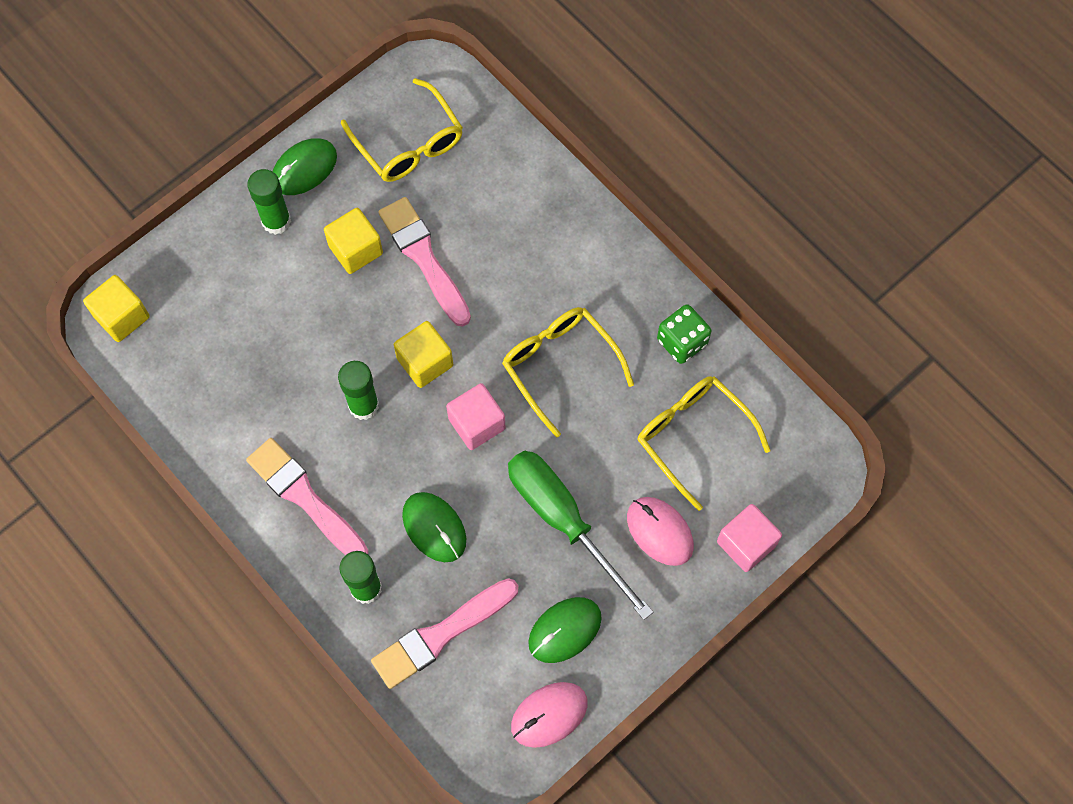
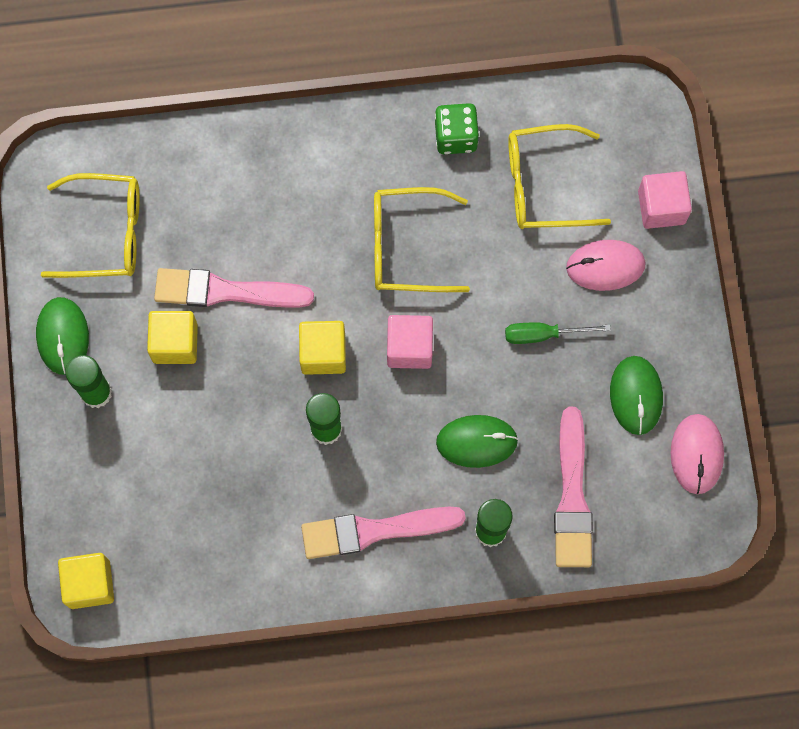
camera: 55 degrees left, 5 degrees up
green screwdriver [508,451,653,620] -> green screwdriver [505,323,611,344], size x0.51

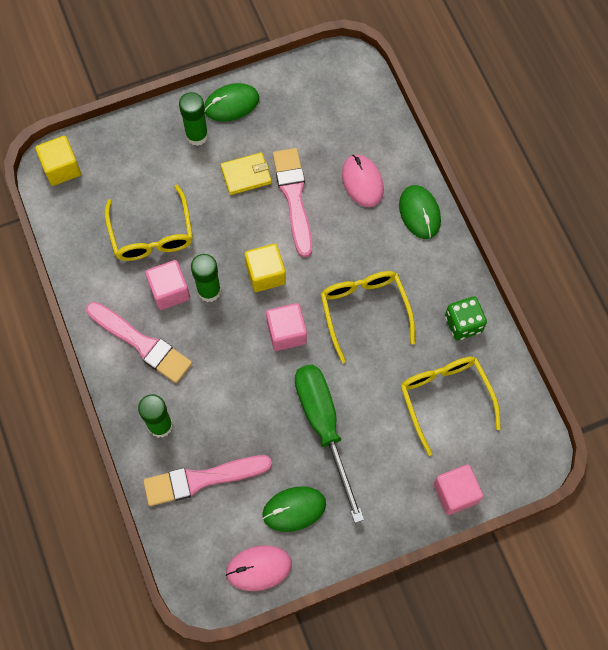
camera: 75 degrees right, 5 degrees down
yellow glasses [41,173,140,278] -> yellow glasses moved to [105,185,193,261]
yellow cube [147,311,198,364] -> yellow wallet [220,152,272,195]
pink brush [301,506,466,559] -> pink brush turned 150 degrees clockwise [86,302,192,383]
green mouse [436,415,518,468] -> green mouse moved to [399,185,441,239]
green screwdriver [505,323,611,344] -> green screwdriver [295,364,364,523], size x1.96
pink mouse [566,240,646,291] -> pink mouse moved to [342,155,384,207]
none -> pink cube [145,260,190,310]

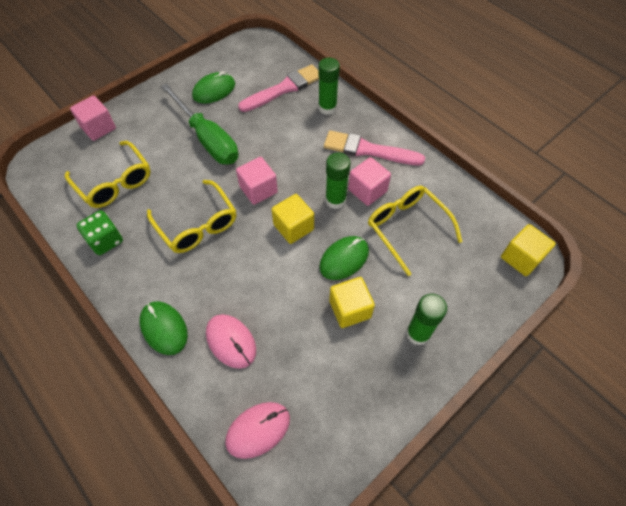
camera: 160 degrees right, 10 degrees down
green mouse [204,83,259,122] -> green mouse moved to [319,236,369,280]
yellow wallet [220,152,272,195] -> yellow cube [329,277,375,328]
pink mouse [226,546,292,591] -> pink mouse moved to [225,402,290,459]
pink brush [273,148,312,257] -> none

